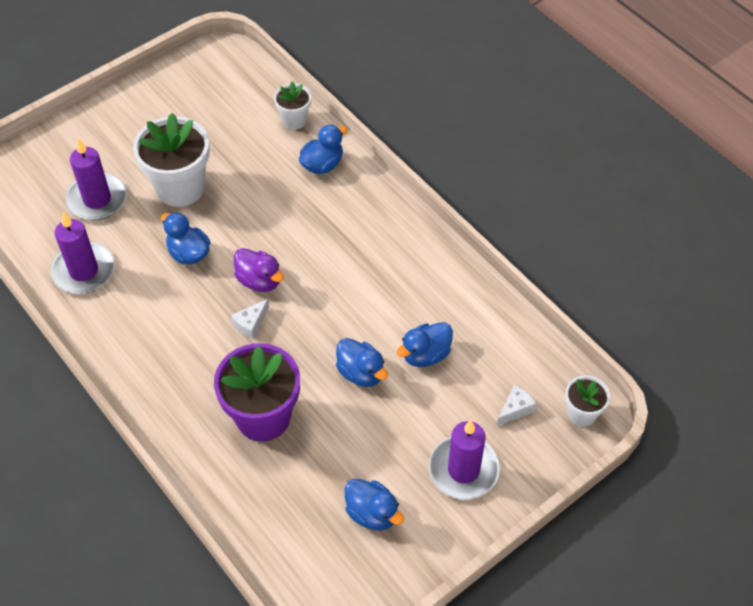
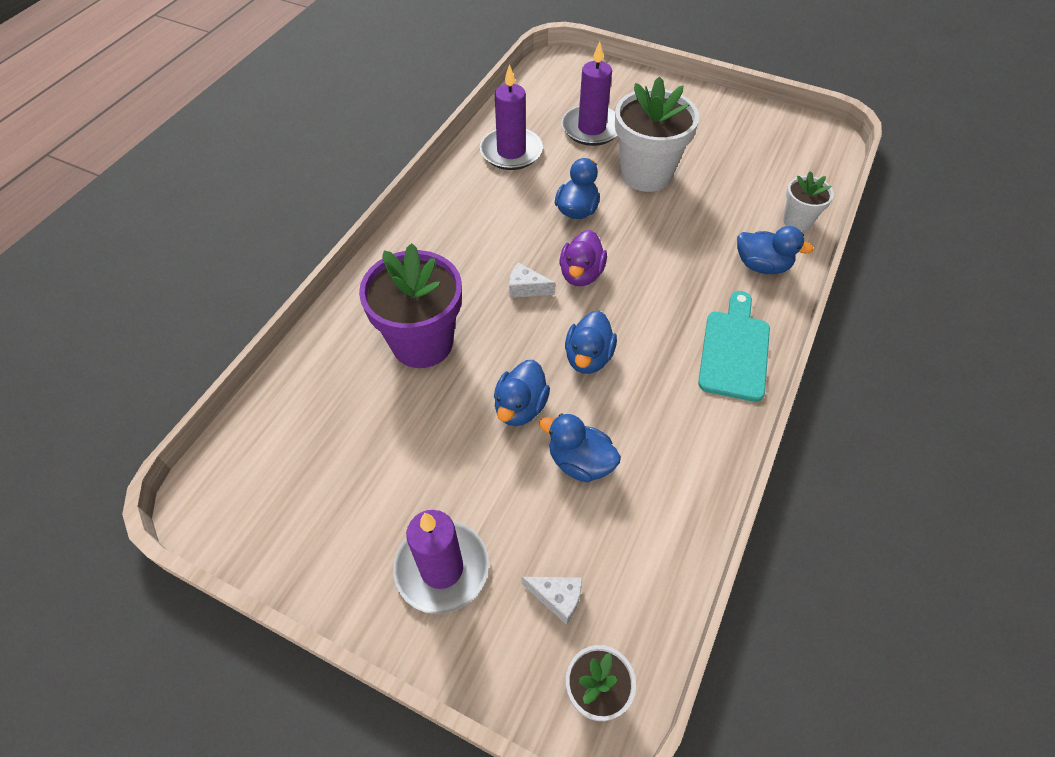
camera: 65 degrees right, 0 degrees up
blue duck [345,479,404,531] -> blue duck moved to [565,310,617,374]
none -> turquoise cutting board [698,291,770,402]

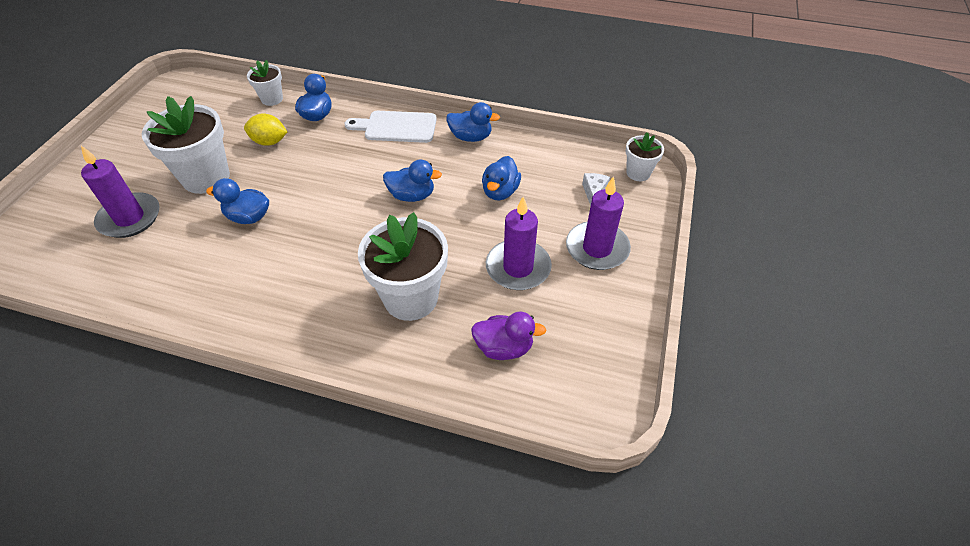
camera: 100 degrees left, 5 degrees down
purple flower pot [359,243,462,368] -> white flower pot [358,212,448,321]
purple candle [480,64,543,170] -> purple candle moved to [486,197,552,290]
blue duck [494,360,550,426] -> blue duck moved to [446,102,500,142]
white cheese [509,262,555,298] -> none
purple duck [560,230,607,286] -> purple duck moved to [471,312,546,360]
turquoise cutting board [698,291,770,402] -> white cutting board [345,111,437,143]
none -> yellow lemon [244,113,287,146]

